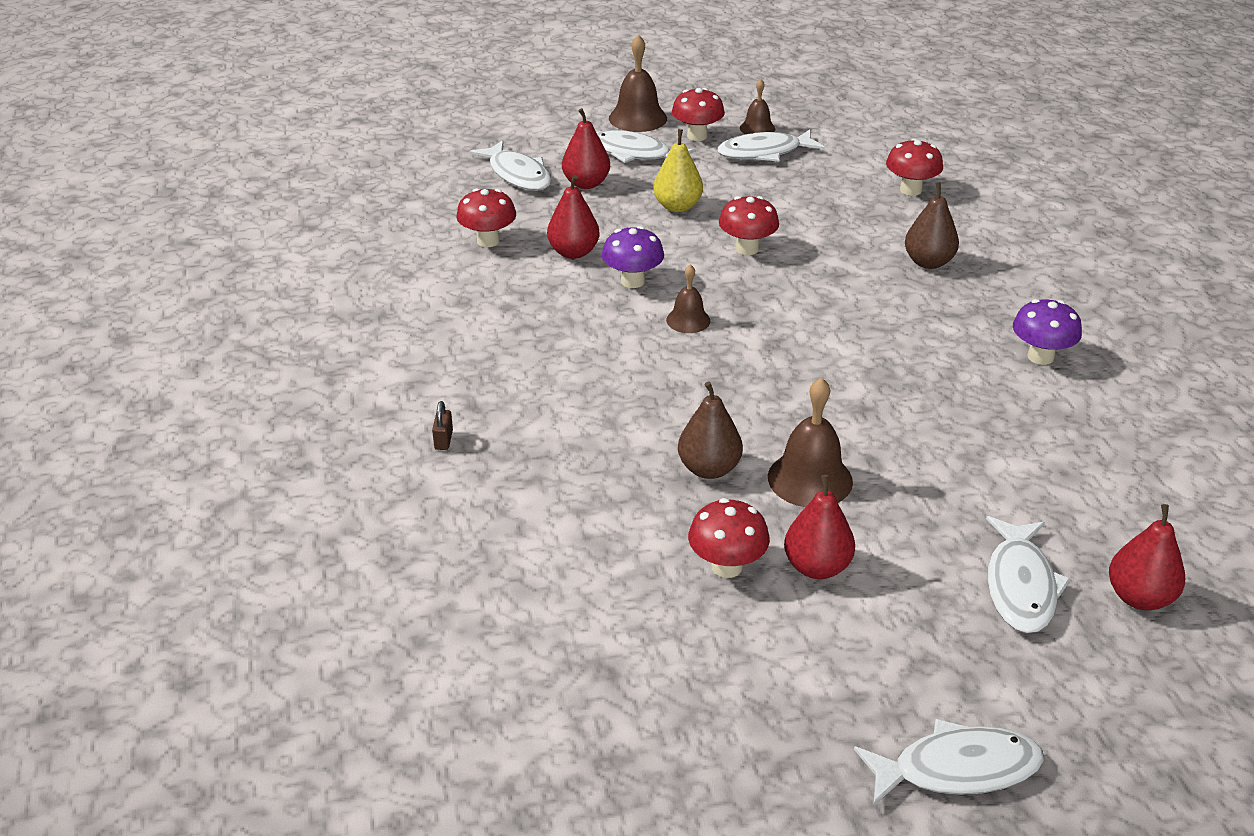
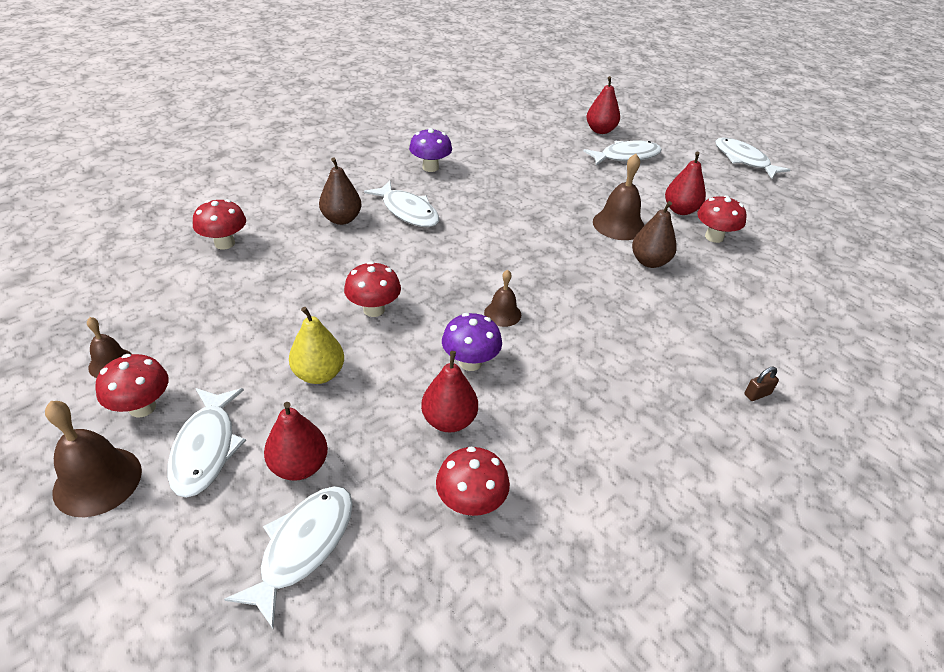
camera: 120 degrees left, 5 degrees up
white fish [717,129,825,162] -> white fish moved to [364,181,439,227]

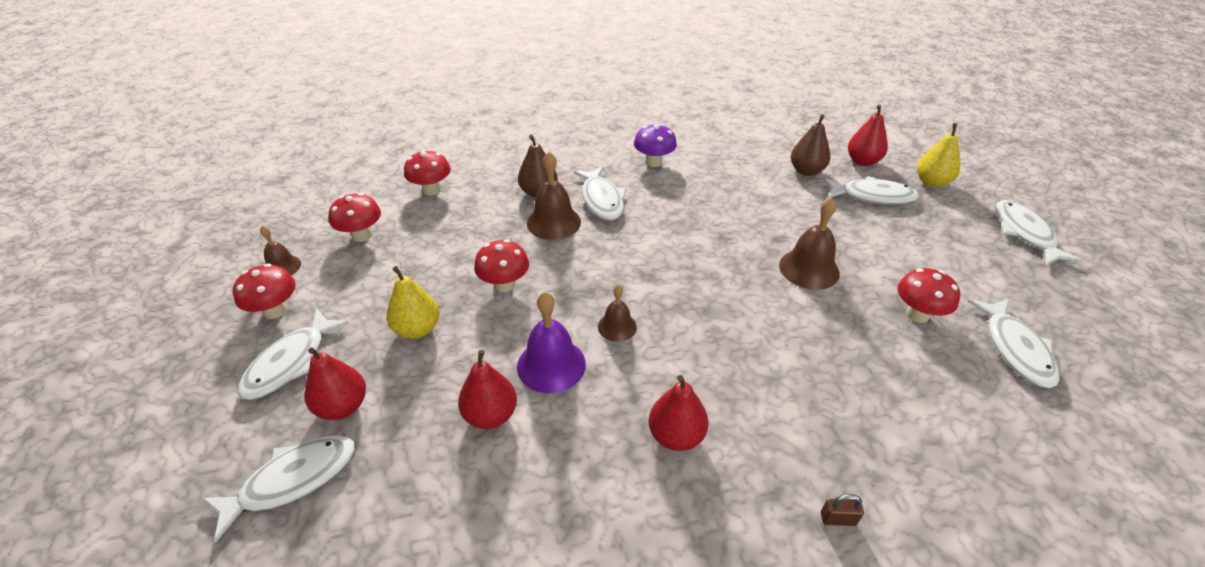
camera: 30 degrees right, 0 degrees up
brown bell [45,401,142,517] -> brown bell moved to [527,152,581,240]
red mushroom [436,447,510,516] -> red mushroom moved to [329,193,381,242]
purple mushroom [442,313,502,371] -> purple bell [517,292,586,393]
brown pear [632,201,677,268] -> brown pear moved to [791,115,830,176]
red pear [665,152,706,215] -> red pear moved to [648,375,708,451]
none -> yellow pear [917,123,960,188]
none -> white fish [968,299,1060,388]

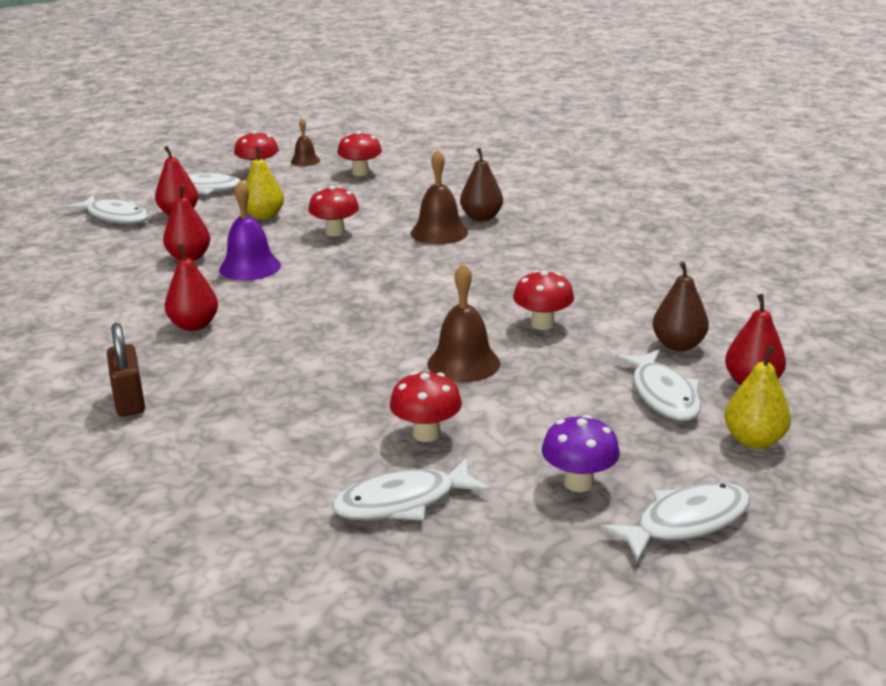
camera: 70 degrees right, 15 degrees down
red mushroom [404,150,451,196] -> red mushroom moved to [513,270,574,330]
white fish [573,166,627,220] -> none
brown bell [598,285,637,342] -> none
purple mushroom [634,124,677,167] -> purple mushroom moved to [542,415,620,492]
brown padlock [821,494,864,526] -> brown padlock [107,323,145,417], size x1.97

